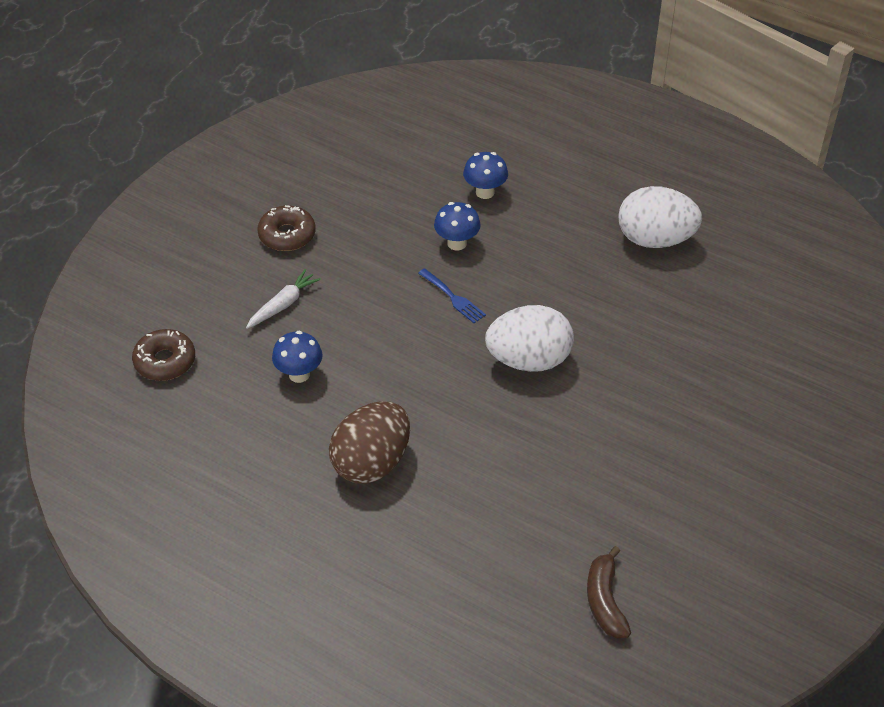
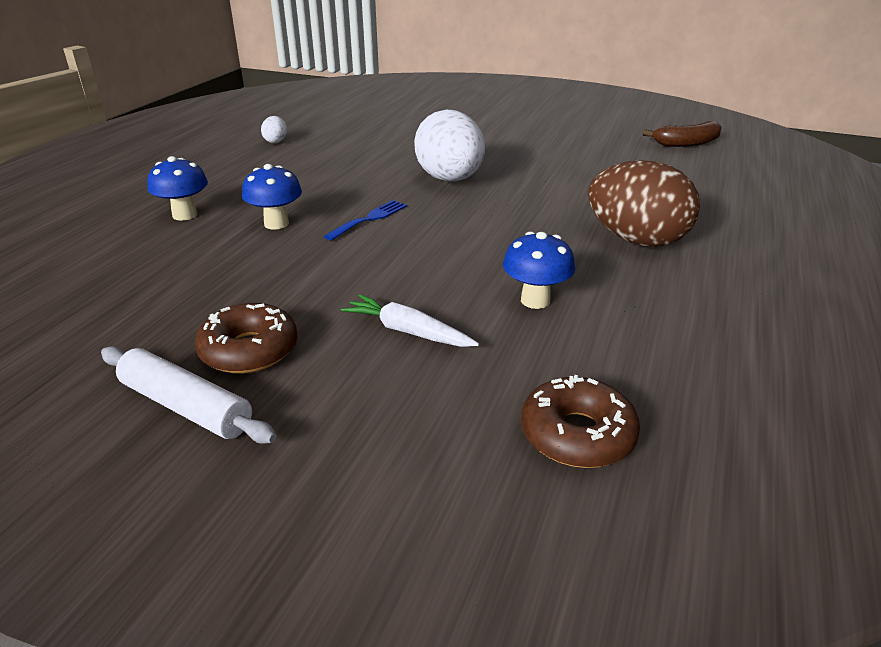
camera: 100 degrees left, 15 degrees down
white egg [618,186,702,248] -> white egg [261,116,287,143], size x0.42
none -> white rolling pin [101,346,277,444]

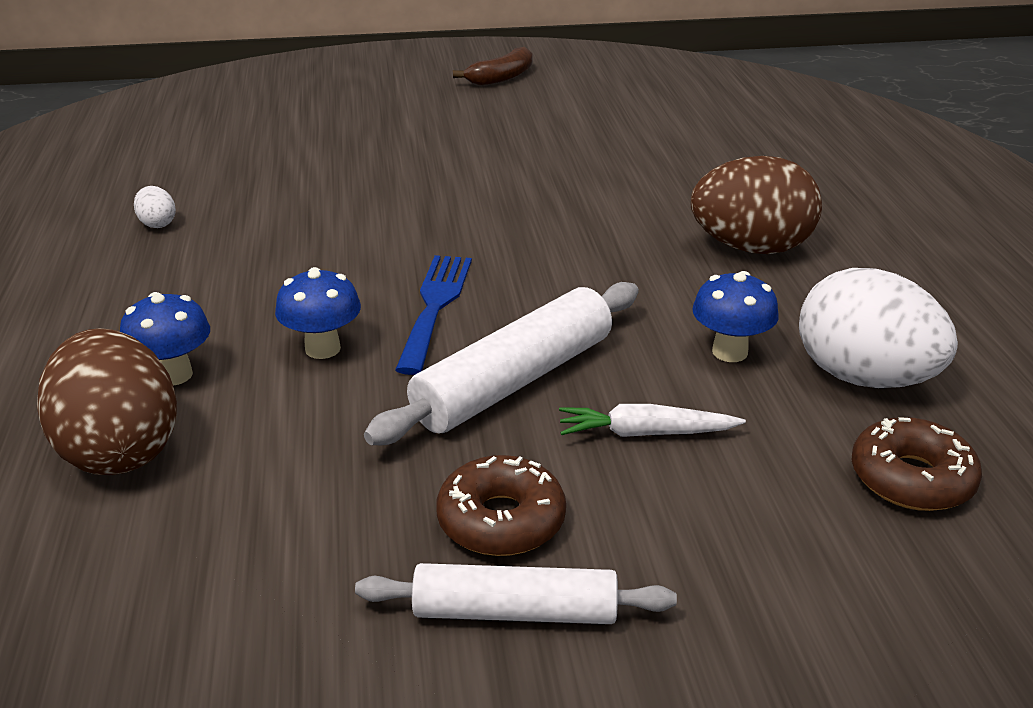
camera: 30 degrees left, 0 degrees up
blue fork [324,200,407,240] -> blue fork [395,255,472,375], size x1.51
white egg [414,110,485,182] -> white egg moved to [799,268,958,388]
brown banana [643,121,722,147] -> brown banana moved to [453,47,532,86]
none -> brown egg [37,328,177,475]
none -> white rolling pin [364,282,639,445]

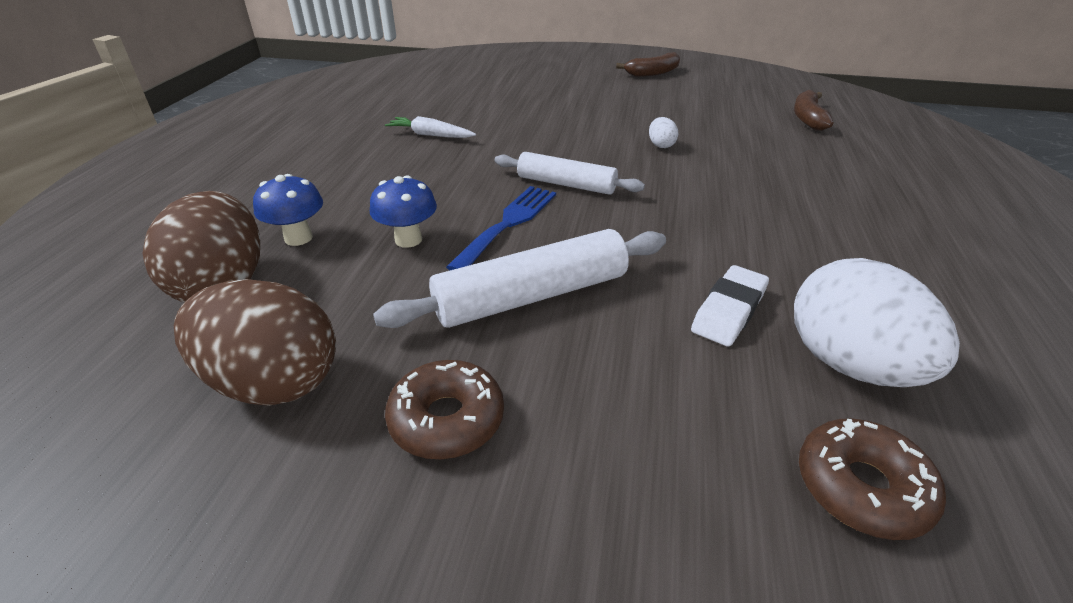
camera: 20 degrees right, 5 degrees up
white egg [134,186,176,228] -> white egg moved to [649,117,678,148]
white rolling pin [355,563,677,624] -> white rolling pin moved to [495,152,645,195]
white carrot [559,404,746,437] -> white carrot moved to [385,116,476,138]
brown egg [691,156,822,254] -> brown egg moved to [174,279,336,406]
blue mushroom [692,271,779,362] -> white eraser [691,265,769,347]
none -> brown banana [794,90,834,131]

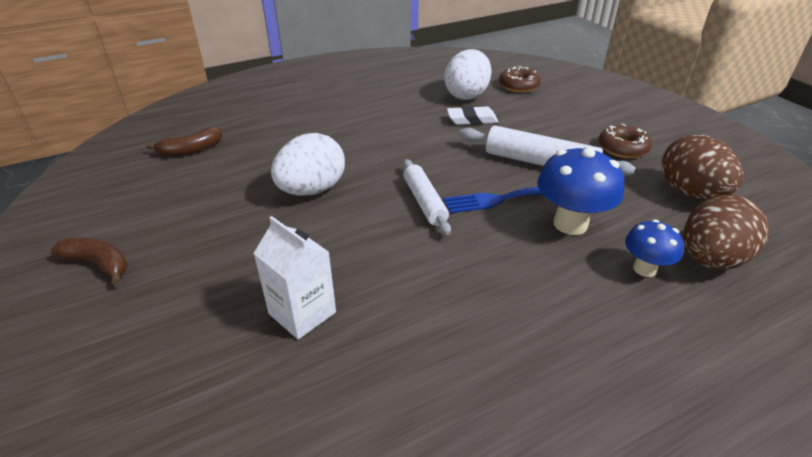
camera: 130 degrees left, 0 degrees up
blue mushroom [370,175,437,248] -> blue mushroom [537,146,624,235], size x1.67
white carrot [385,116,476,138] -> none
white egg [649,117,678,148] -> white egg [271,133,345,195], size x2.38
none -> white carton [253,216,336,339]

